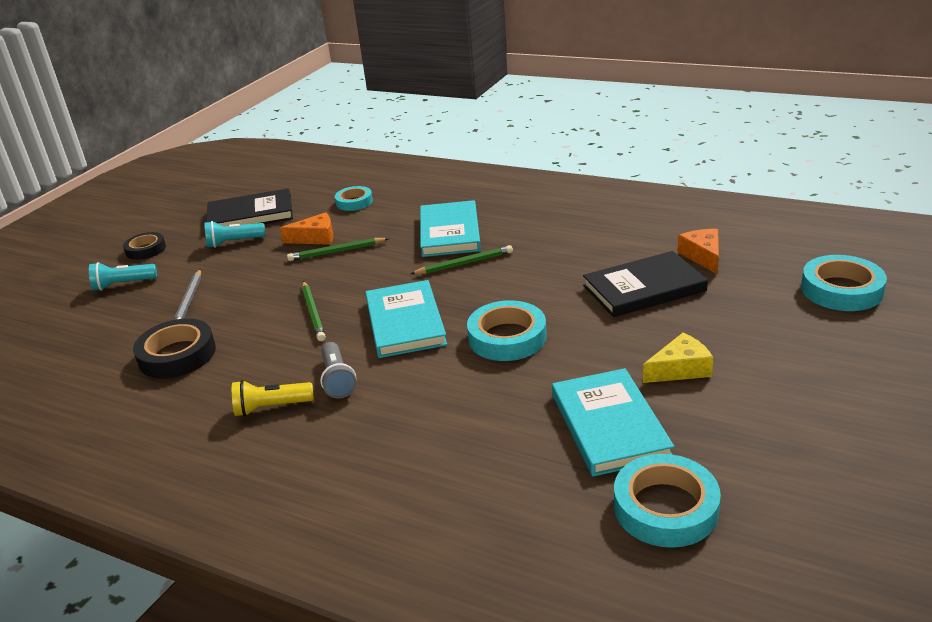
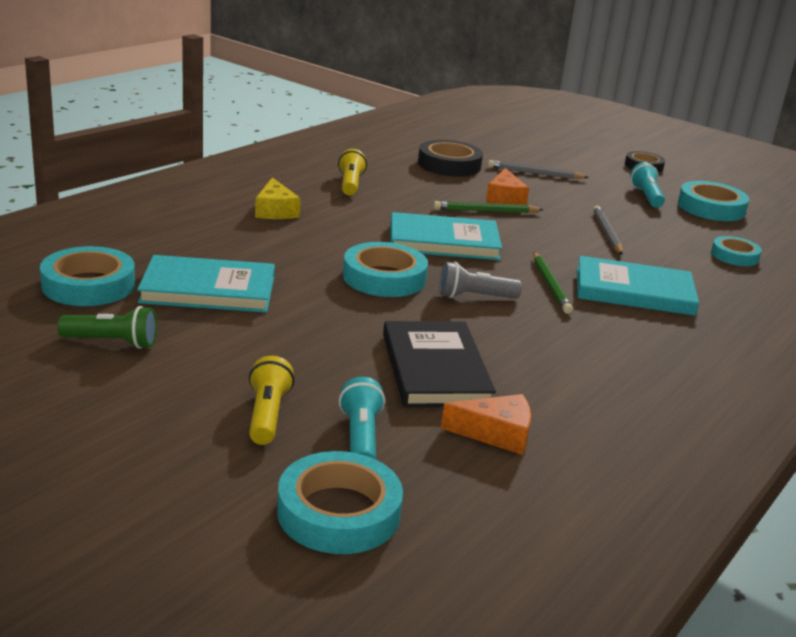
camera: 95 degrees right, 5 degrees down
turquoise flashlight [89,262,157,291] -> turquoise flashlight moved to [339,377,385,459]
black book [206,188,293,226] -> turquoise tape [678,181,750,221]
orange cheese [280,212,333,245] -> orange cheese moved to [486,168,529,205]
green pencil [287,238,389,261] -> grey pencil [593,206,623,255]
grey flashlight [320,342,356,398] -> grey flashlight moved to [439,261,522,299]
yellow cheese [643,333,713,383] -> yellow cheese moved to [255,177,301,219]
none -> green flashlight [58,306,157,349]
none -> yellow flashlight [249,356,295,445]

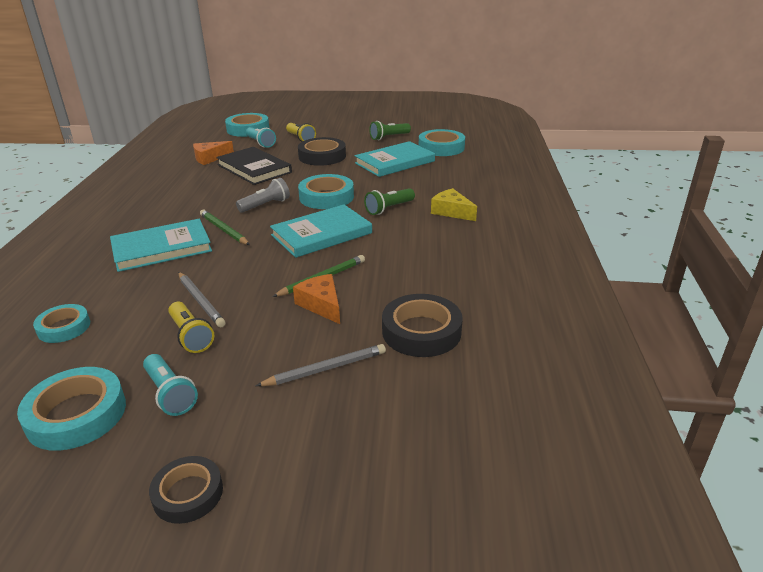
camera: 150 degrees right, 5 degrees up
yellow flashlight [338,149,367,196] -> yellow flashlight moved to [168,302,214,353]
none -> black tape [298,137,346,166]
none -> green flashlight [364,188,415,215]

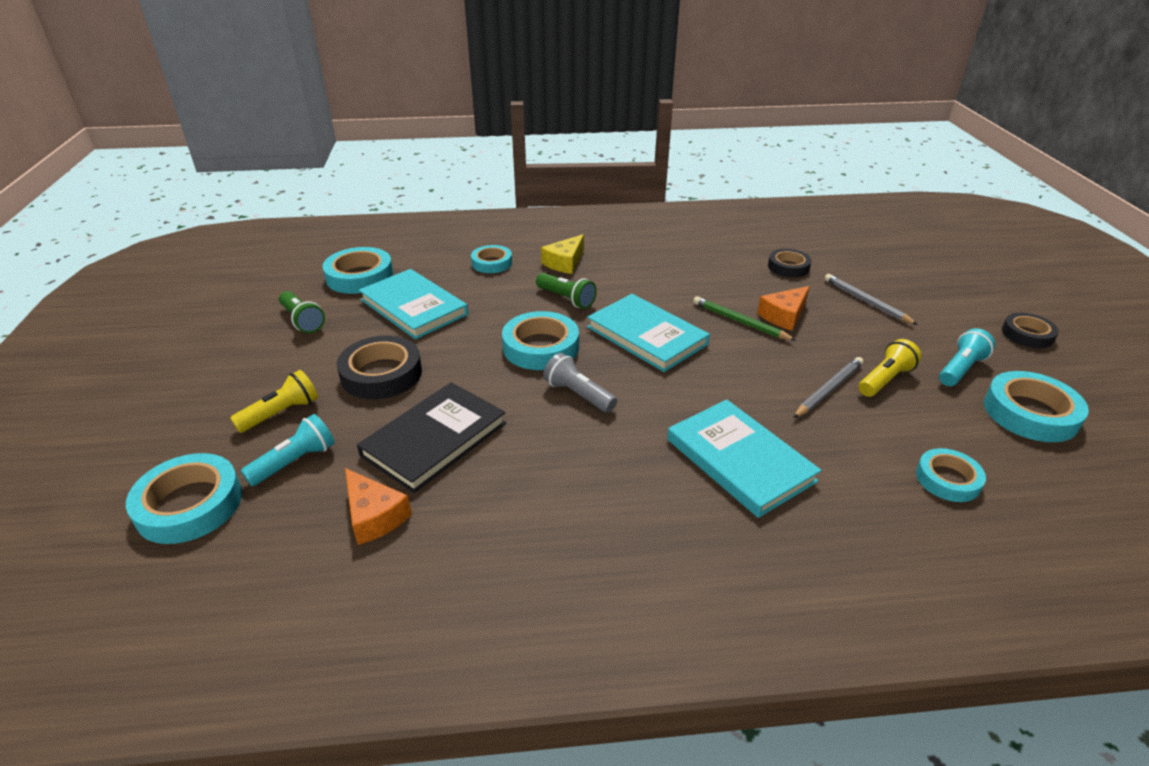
camera: 100 degrees left, 5 degrees up
green pencil [200,210,250,245] -> none
black tape [382,294,462,357] -> black tape [768,249,812,277], size x0.63
none -> turquoise tape [471,245,512,273]

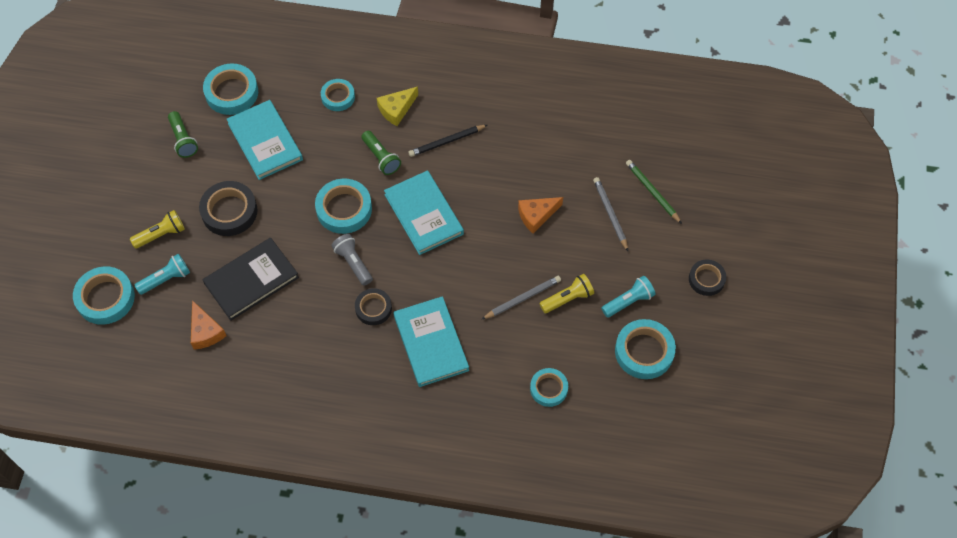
camera: 15 degrees right, 25 degrees up
green pencil [693,296,797,341] -> green pencil moved to [626,160,682,224]
black tape [768,249,812,277] -> black tape moved to [355,288,392,325]
none -> black pencil [408,125,487,157]

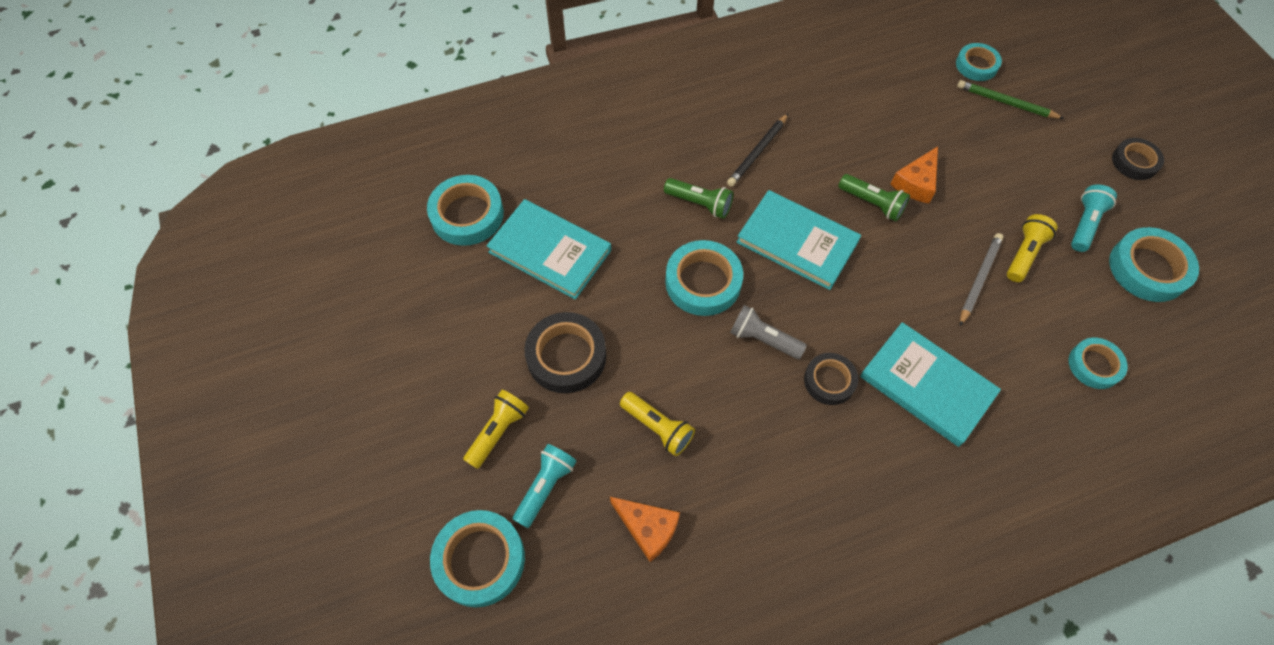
camera: 30 degrees left, 0 degrees up
green flashlight [168,111,198,158] -> green flashlight moved to [838,174,910,221]
black book [203,238,299,321] -> yellow flashlight [620,392,695,456]
turquoise tape [321,79,355,111] -> turquoise tape moved to [956,43,1002,81]
yellow cheese [377,86,418,126] -> none
grey pencil [593,177,628,251] -> none

